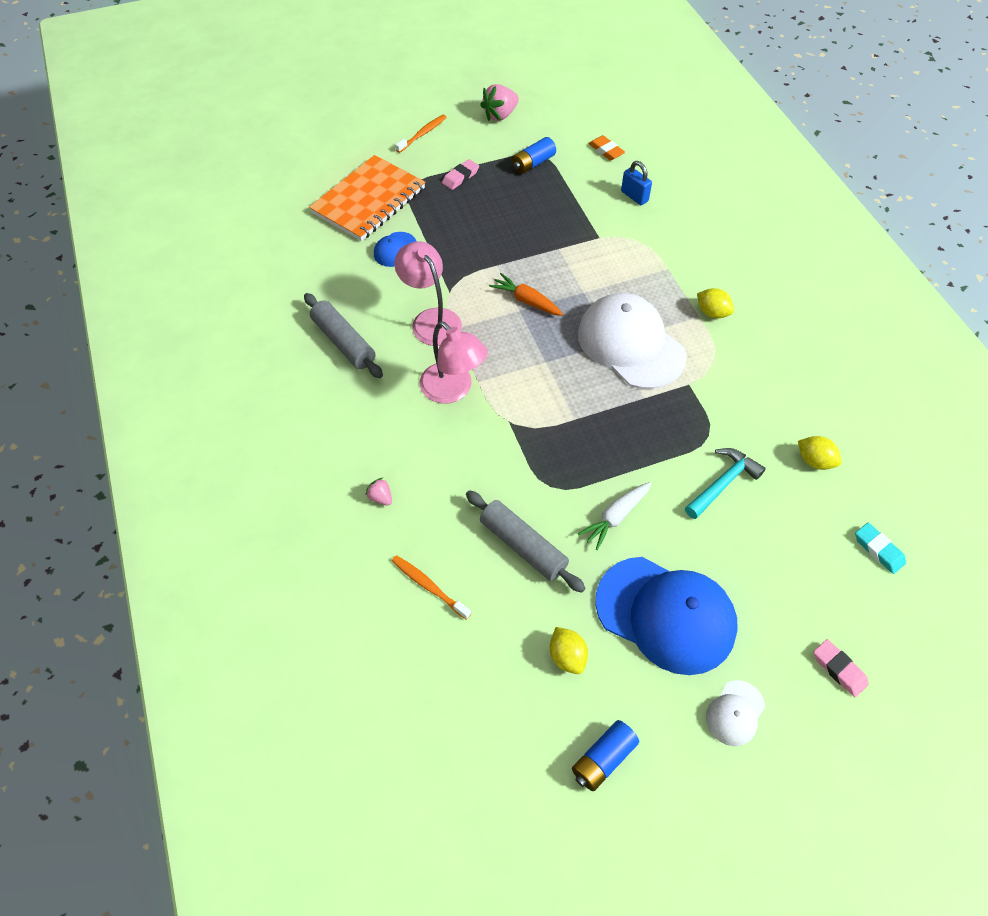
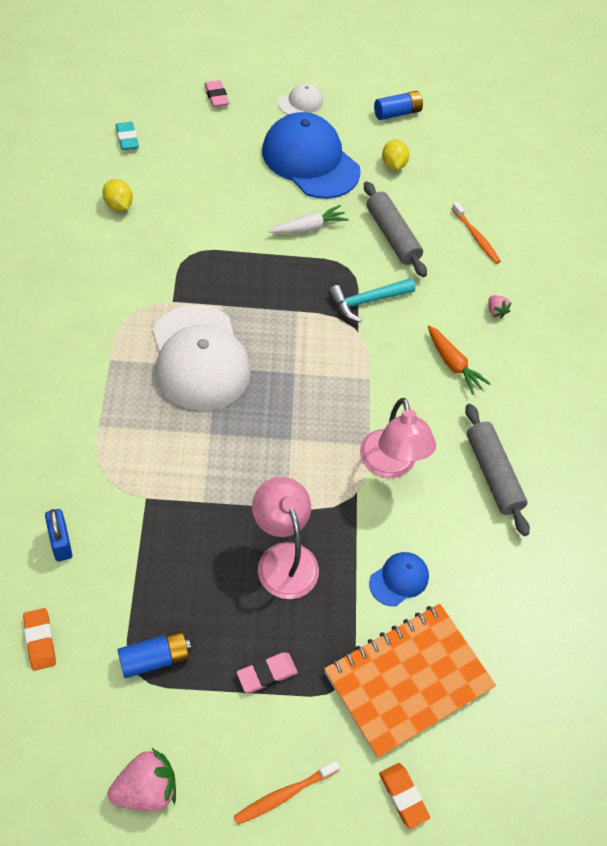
camera: 165 degrees left, 0 degrees up
pink lamp [420,321,488,404] -> pink lamp moved to [252,477,319,599]
orange carrot [489,273,563,316] -> orange carrot moved to [428,325,491,395]
turquoise hammer [685,448,766,519] -> turquoise hammer moved to [328,278,415,322]
yellow lemon [697,288,734,318] -> none
none -> orange eraser [379,763,430,829]

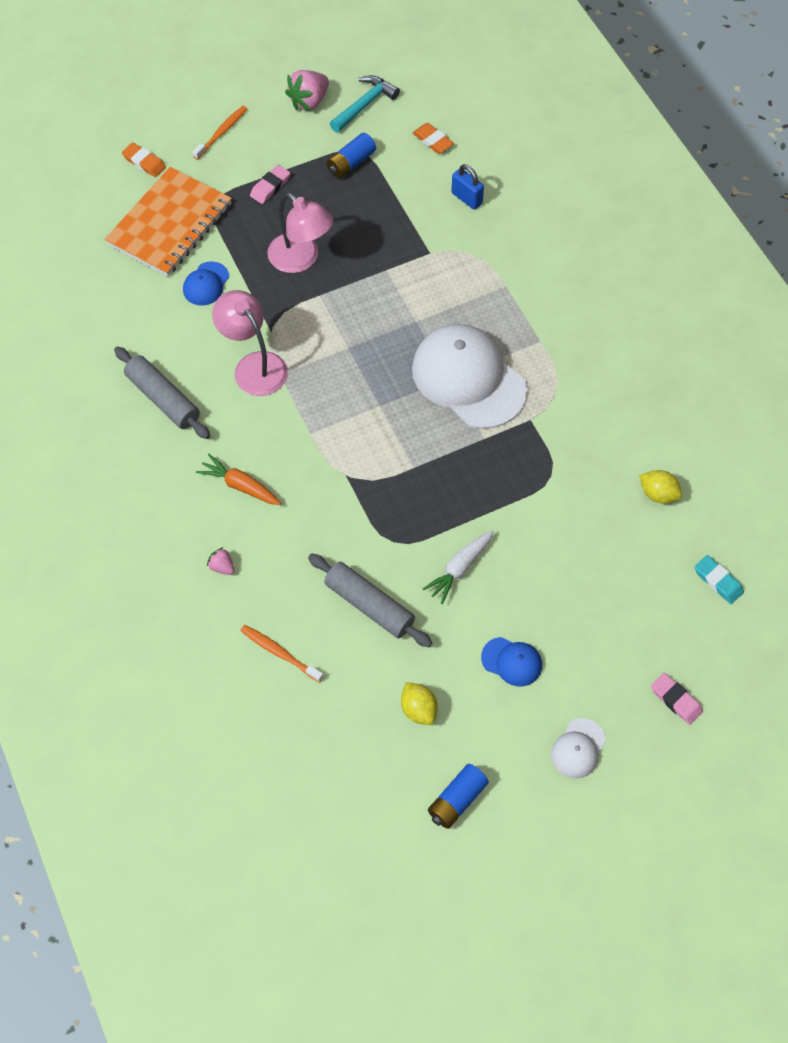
camera: 160 degrees right, 5 degrees up
blue cap [262,112,361,199] -> blue cap [481,637,542,687], size x0.45
turquoise hammer [328,278,415,322] -> turquoise hammer moved to [330,75,400,132]

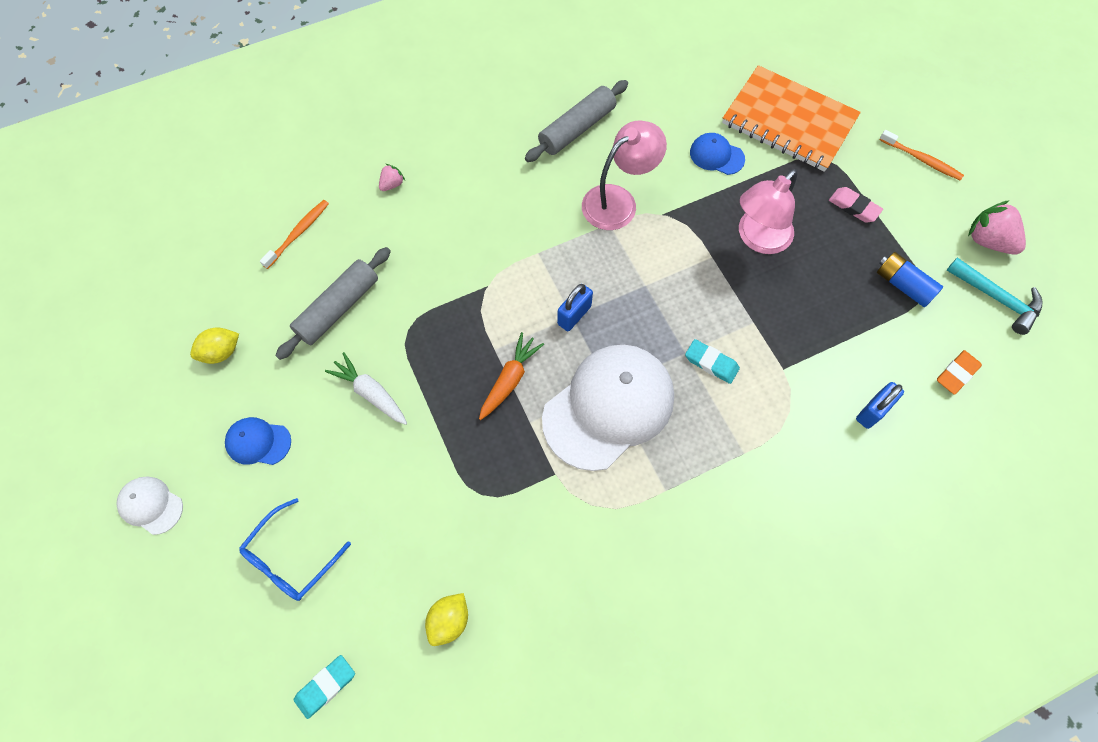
camera: 90 degrees right, 5 degrees up
orange eraser [122,142,166,177] -> none
orange carrot [196,454,281,505] -> orange carrot moved to [479,332,544,420]
blue battery [428,764,489,829] -> none
blue cap [481,637,542,687] -> blue cap turned 75 degrees clockwise [225,417,291,465]
pink eraser [651,673,703,725] -> none
none -> blue glasses [239,498,351,601]
none -> blue padlock [557,284,593,331]
none -> turquoise eraser [685,339,740,384]

